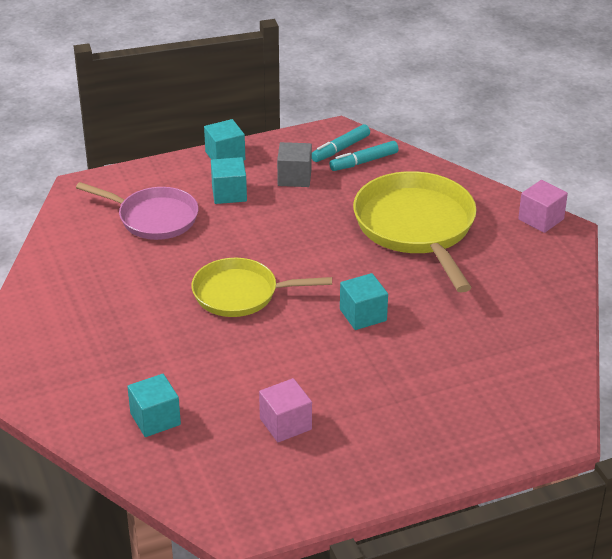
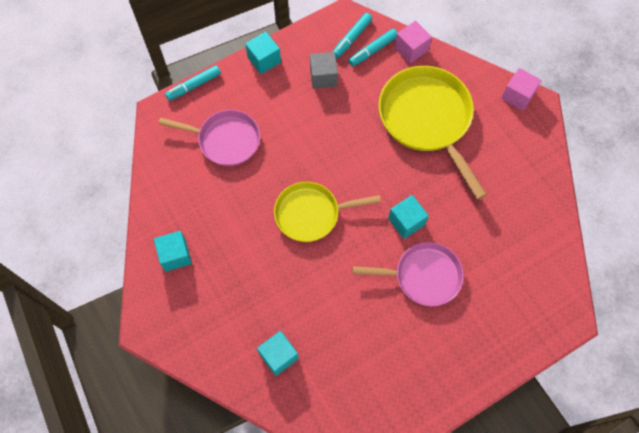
camera: 10 degrees left, 30 degrees up
turquoise cube [211,157,247,204] -> turquoise cube moved to [154,231,192,272]
pink cube [259,378,312,442] -> pink cube moved to [395,21,432,63]
none -> turquoise marker [165,65,221,101]
none -> pink pan [353,242,464,306]

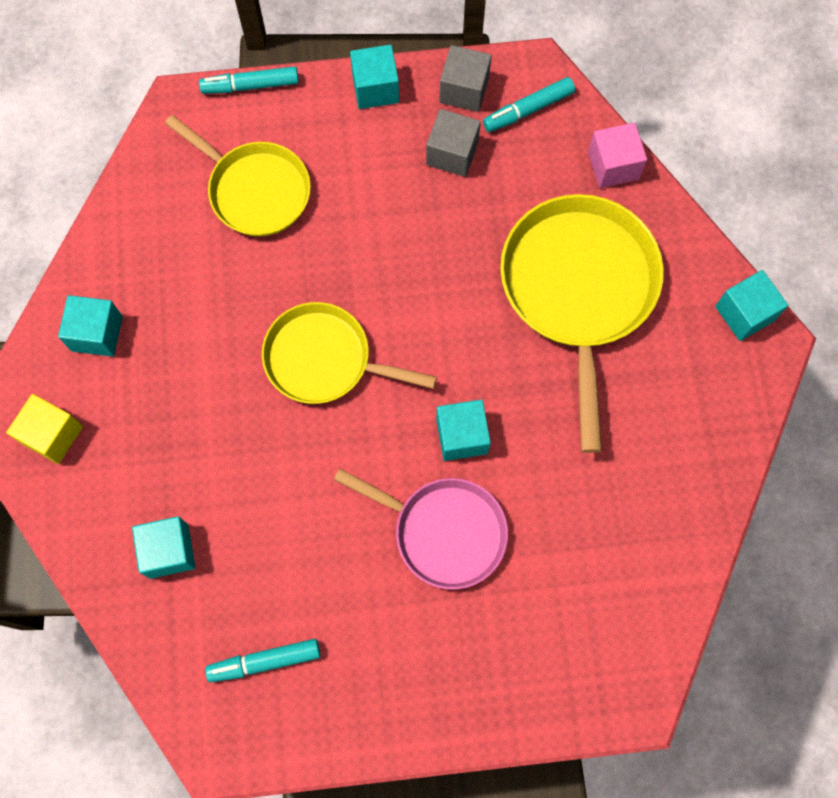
camera: 25 degrees right, 5 degrees up
pink pan [158,110,260,166] -> yellow pan [165,115,311,237]
turquoise marker [348,29,397,67] -> turquoise marker moved to [205,639,320,682]
pink cube [501,68,542,111] -> turquoise cube [715,270,788,341]
none -> yellow cube [6,394,83,464]
none -> grey cube [439,45,492,112]

